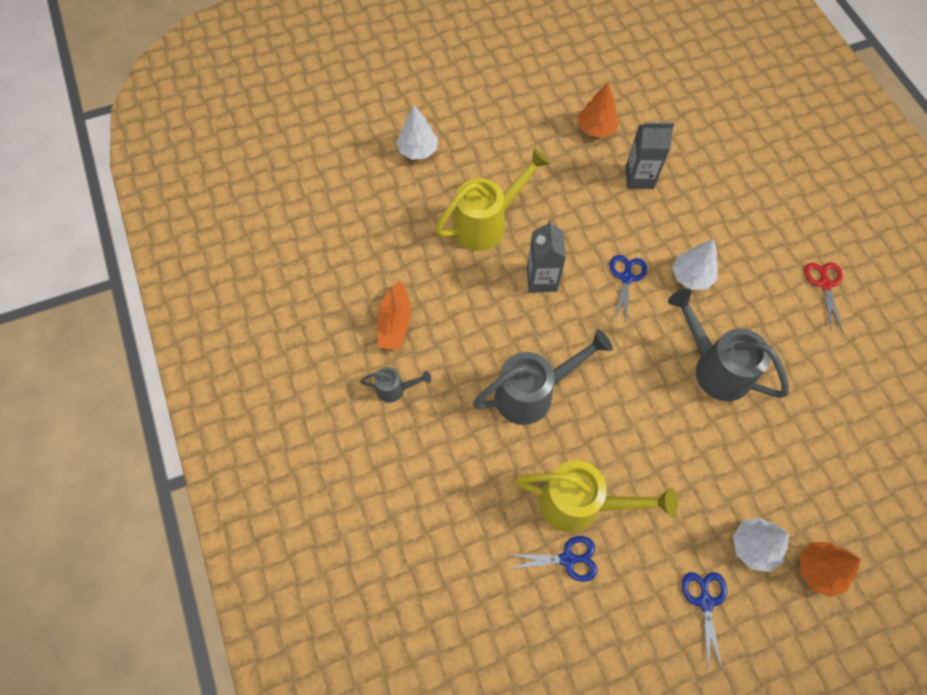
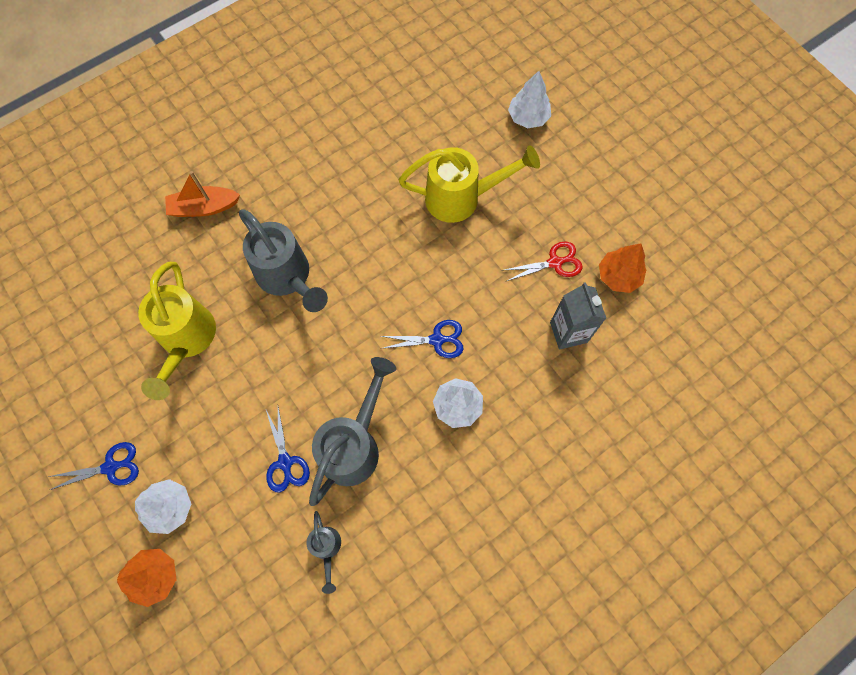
camera: 75 degrees right, 5 degrees up
grey watering can [360,367,431,403] -> grey watering can moved to [306,511,341,594]
orange boat [377,281,411,350] -> orange boat moved to [165,171,240,217]
yellow watering can [435,148,551,251] -> yellow watering can turned 45 degrees counterclockwise [399,145,540,223]
blue scissors [506,536,597,582] -> blue scissors moved to [266,407,310,493]
grey carton [527,220,566,293] -> none
red scissors [804,262,843,332] -> red scissors moved to [504,241,582,282]

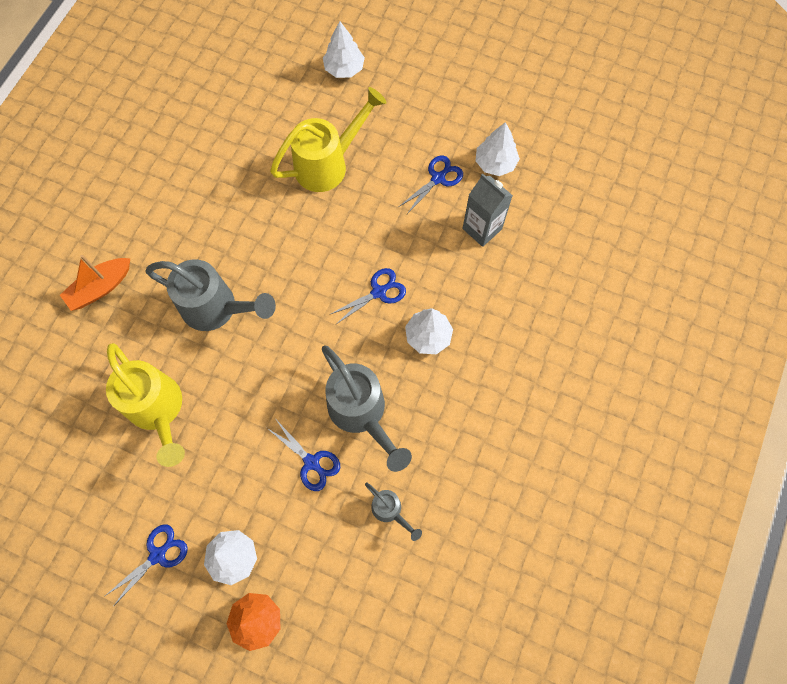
camera: 30 degrees left, 0 degrees up
grey watering can [309,357,396,506] -> grey watering can turned 150 degrees clockwise [322,346,412,472]
red scissors [504,241,582,282] -> blue scissors [399,155,463,214]
orange tree [599,243,646,293] -> white tree [476,122,520,176]

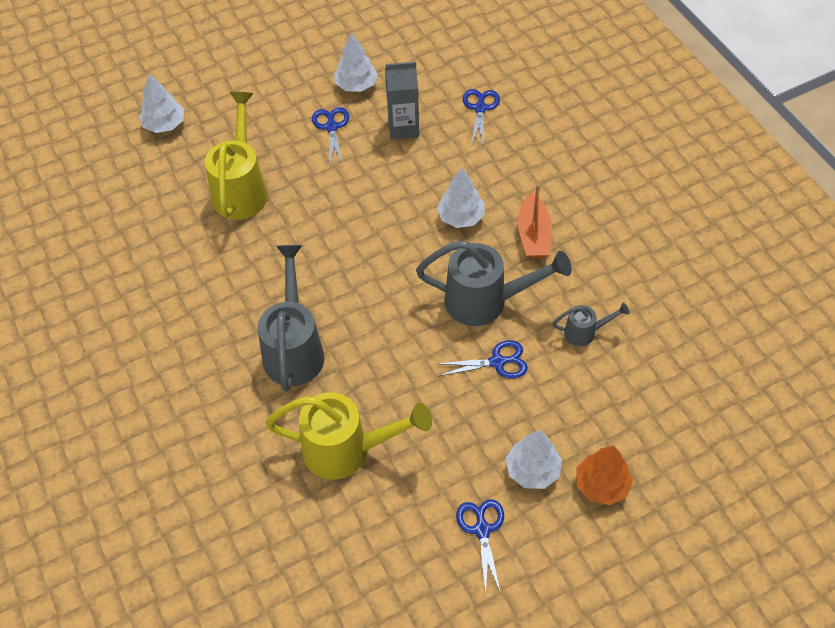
camera: 50 degrees left, 15 degrees down
orange boat [60,255,130,311] -> orange boat moved to [518,184,552,258]
grey watering can [145,259,276,331] -> grey watering can turned 60 degrees counterclockwise [258,245,325,391]
blue scissors [329,268,406,324] -> blue scissors moved to [463,89,500,146]

